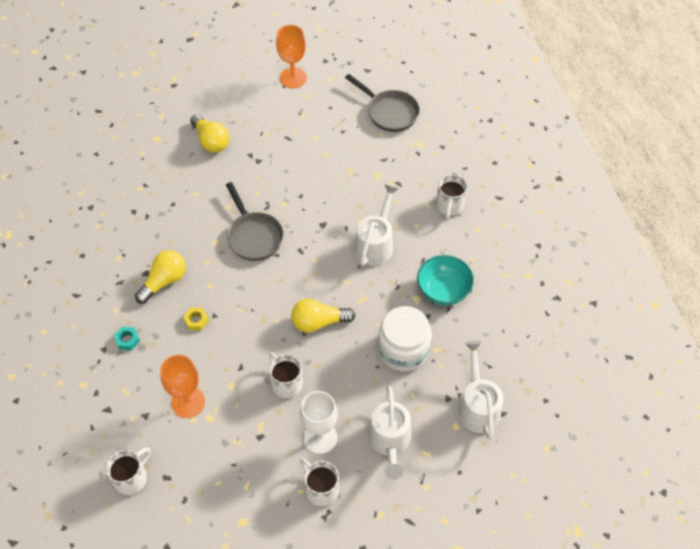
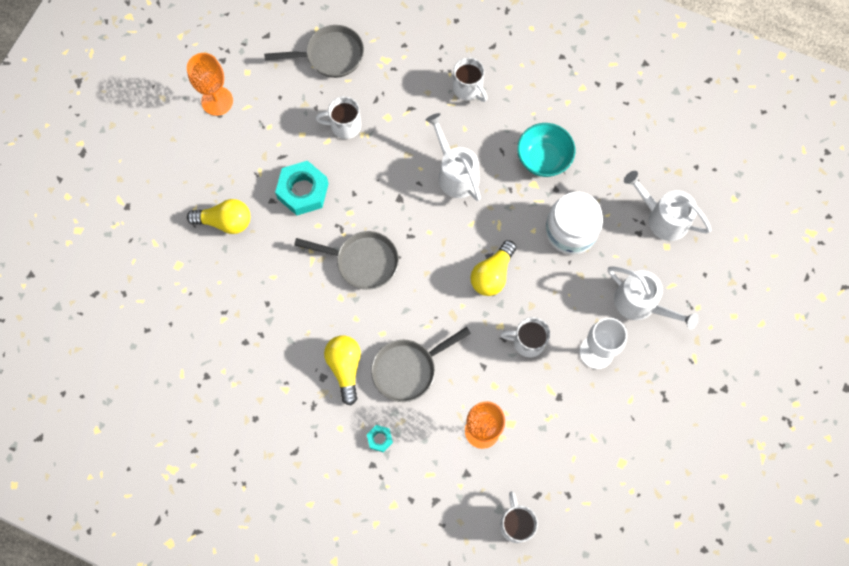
camera: 50 degrees left, 15 degrees up
yellow nut [183,308,209,330] -> grey pan [371,327,471,402]
white mug [300,459,339,506] -> white mug moved to [316,96,361,139]
none -> turquoise nut [275,161,329,215]

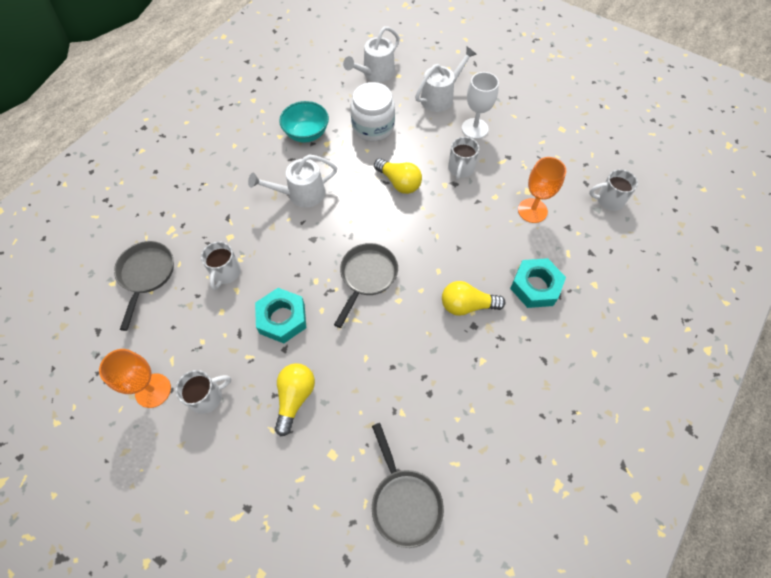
camera: 80 degrees left, 10 degrees down
turquoise nut [367,425,393,452] -> turquoise nut [510,258,566,308], size x2.12
grey pan [371,327,471,402] -> grey pan moved to [372,423,444,548]
white mug [453,57,487,102] -> white mug moved to [175,370,231,414]

